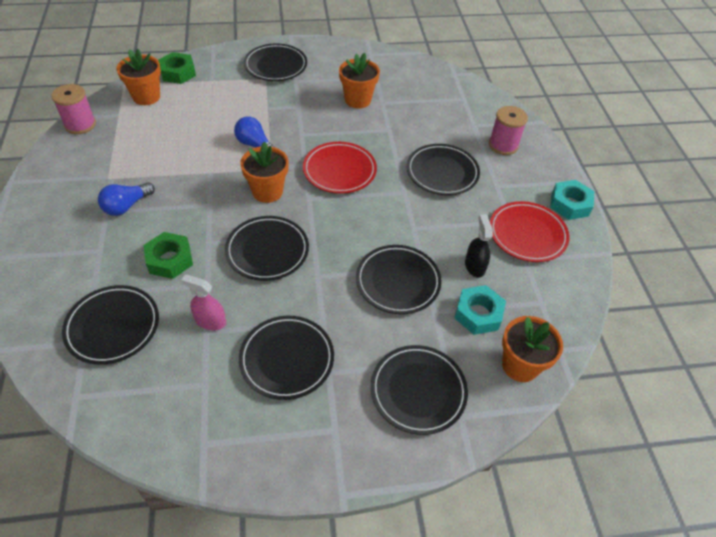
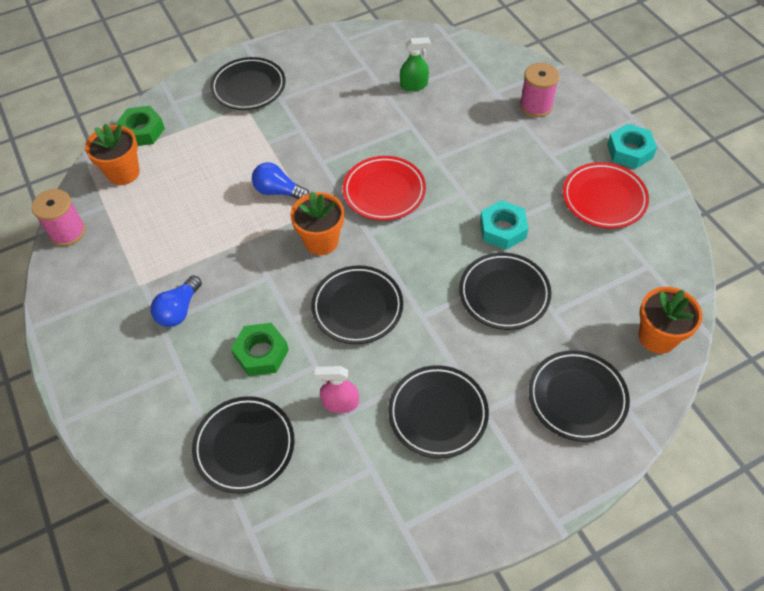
camera: 15 degrees left, 5 degrees up
orange flower pot [339,53,380,108] -> none
black plate [407,144,480,195] -> none
turquoise nut [455,285,506,335] -> turquoise nut moved to [480,200,529,250]
black spray bottle [465,214,493,278] -> none
none -> green spray bottle [400,37,430,91]

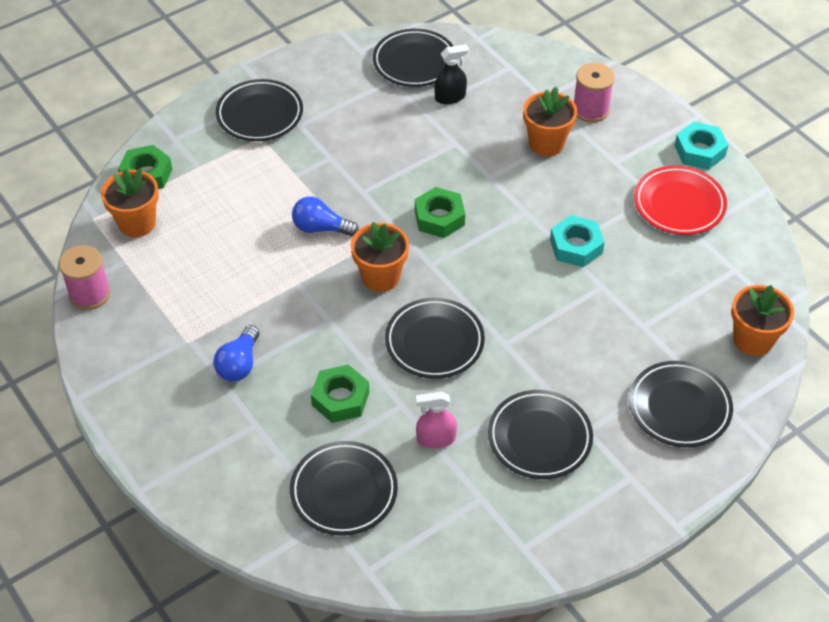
camera: 10 degrees left, 5 degrees down
red plate [343,156,426,221] -> green nut [415,187,465,238]
green spray bottle [400,37,430,91] -> black spray bottle [434,44,469,104]
black plate [459,253,551,330] -> black plate moved to [373,29,453,87]
none -> orange flower pot [523,87,577,156]

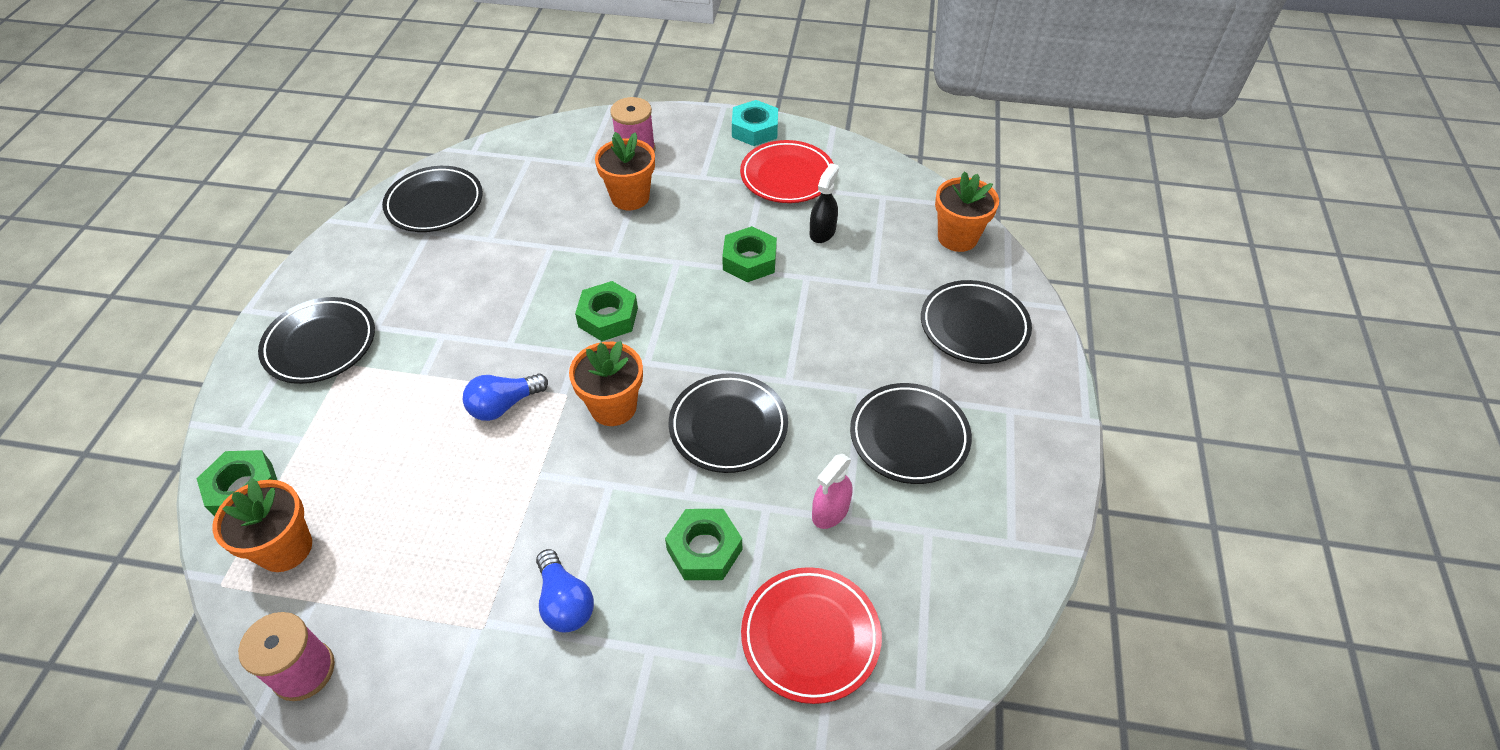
camera: 45 degrees left, 0 degrees up
black plate [290,441,398,536] -> red plate [741,567,882,704]
black spray bottle [434,44,469,104] -> black spray bottle moved to [810,163,839,243]
turquoise nut [550,215,605,267] -> green nut [722,226,777,282]

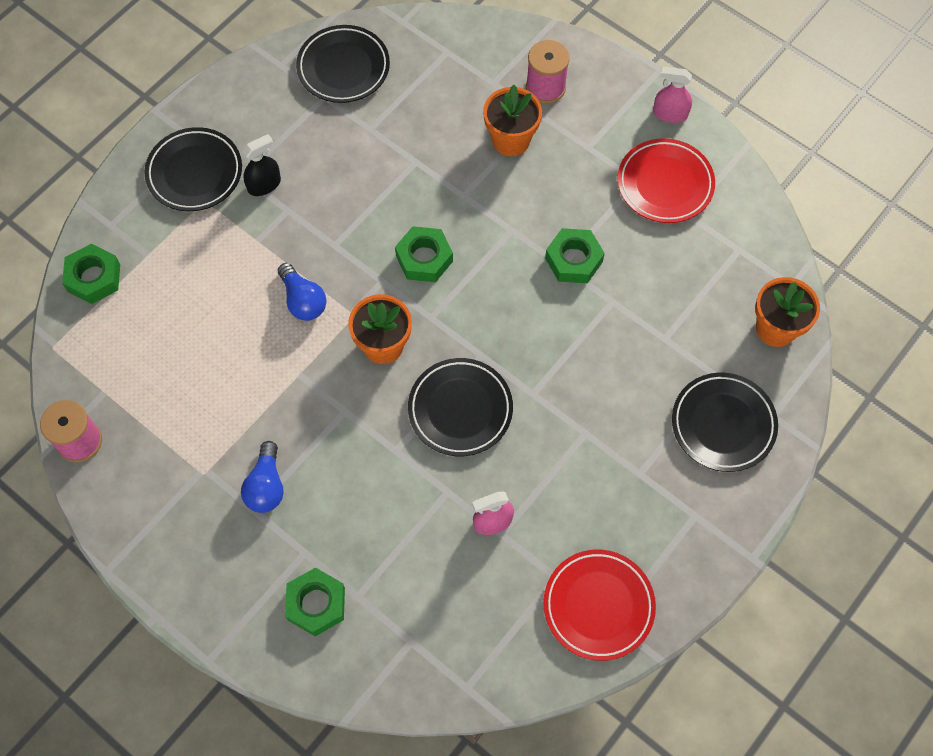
camera: 30 degrees right, 15 degrees up
orange flower pot [213,479,312,572] -> none
blue light bulb [463,373,548,421] -> blue light bulb turned 120 degrees counterclockwise [278,263,327,321]
green nut [665,509,742,580] -> green nut moved to [285,567,345,636]
turquoise nut [732,100,778,146] -> pink spray bottle [653,67,692,123]
red plate [741,567,882,704] -> red plate moved to [544,549,656,661]
black spray bottle [810,163,839,243] -> black spray bottle moved to [242,134,281,196]
black plate [850,383,972,484] -> none

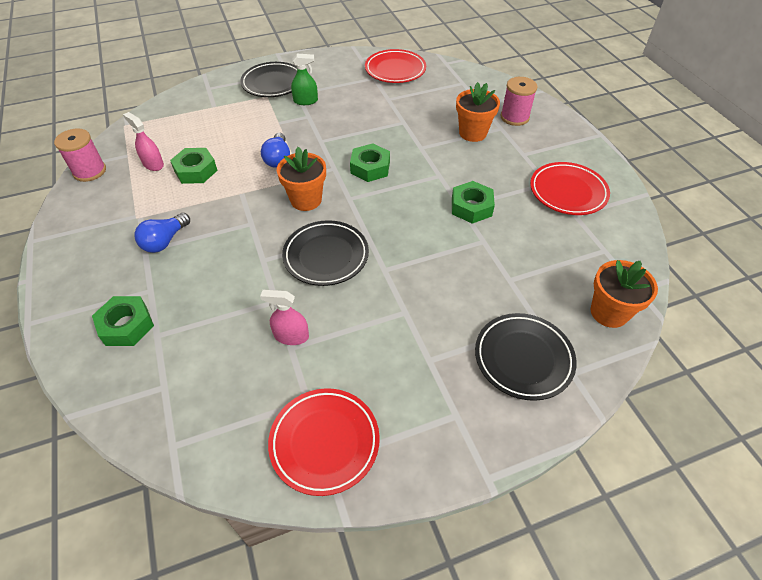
camera: 30 degrees right, 15 degrees down
green nut [62,244,120,304] -> green nut moved to [170,148,218,184]
black spray bottle [242,134,281,196] -> green spray bottle [291,54,318,105]
black plate [296,25,390,103] -> red plate [365,49,426,83]
pink spray bottle [653,67,692,123] -> pink spray bottle moved to [123,112,164,171]

